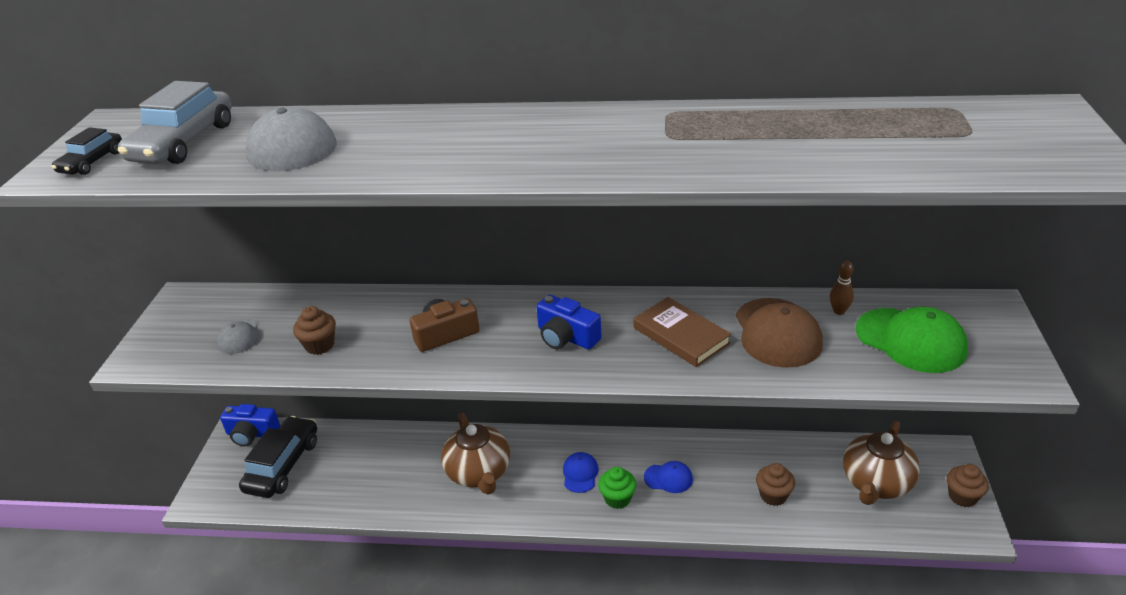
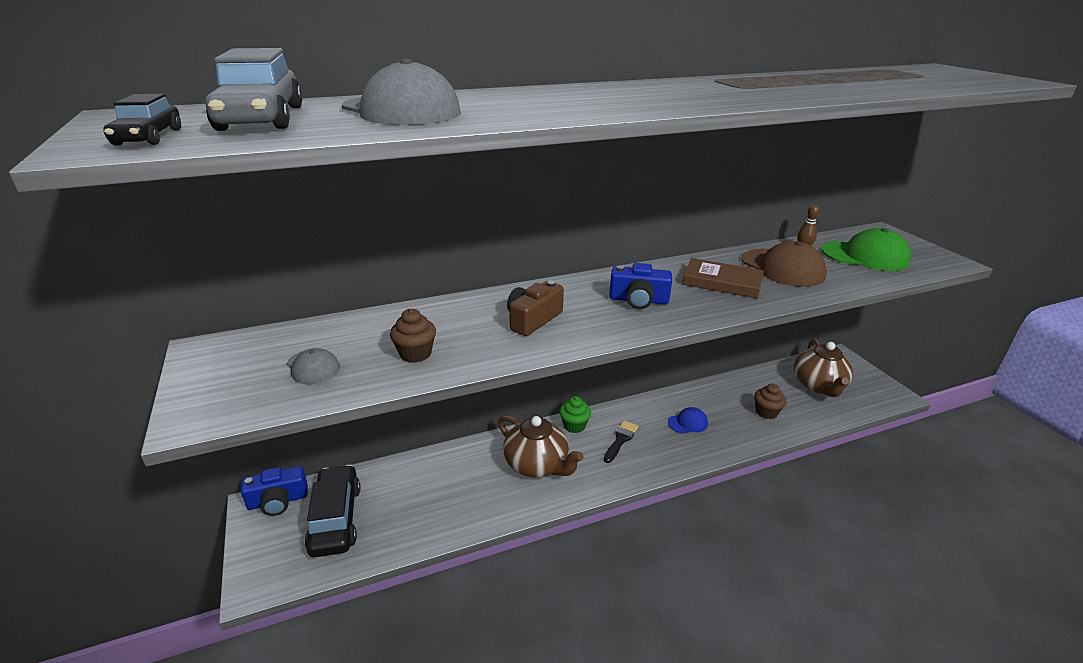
camera: 30 degrees left, 5 degrees down
blue cap [563,452,599,493] -> black brush [604,421,638,463]
green cupcake [598,467,636,509] -> green cupcake moved to [559,396,591,433]
brown cupcake [947,464,989,507] -> none

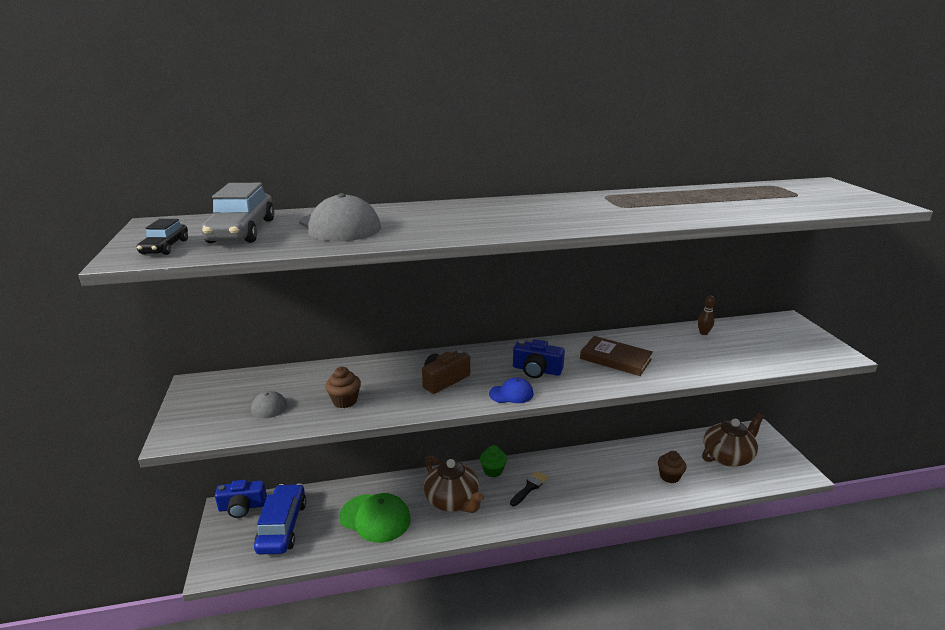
camera: 10 degrees right, 5 degrees down
black car [304,465,361,557] -> blue car [254,484,306,554]
blue cap [668,407,708,434] -> blue cap moved to [489,377,534,403]
brown cap [742,241,827,287] -> none
brown teapot [794,339,853,397] -> brown teapot turned 135 degrees counterclockwise [702,413,764,467]
green cap [821,228,911,271] -> green cap moved to [339,493,411,543]

